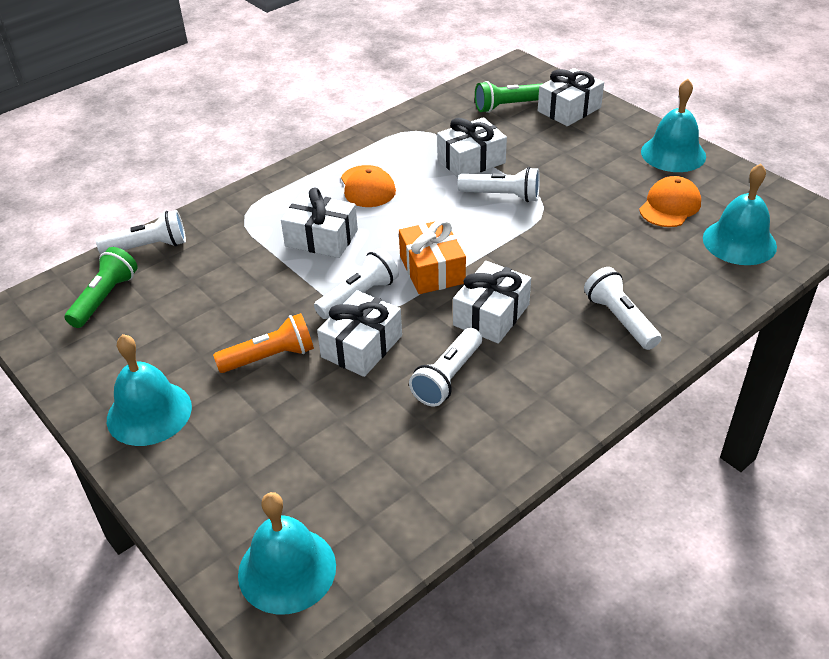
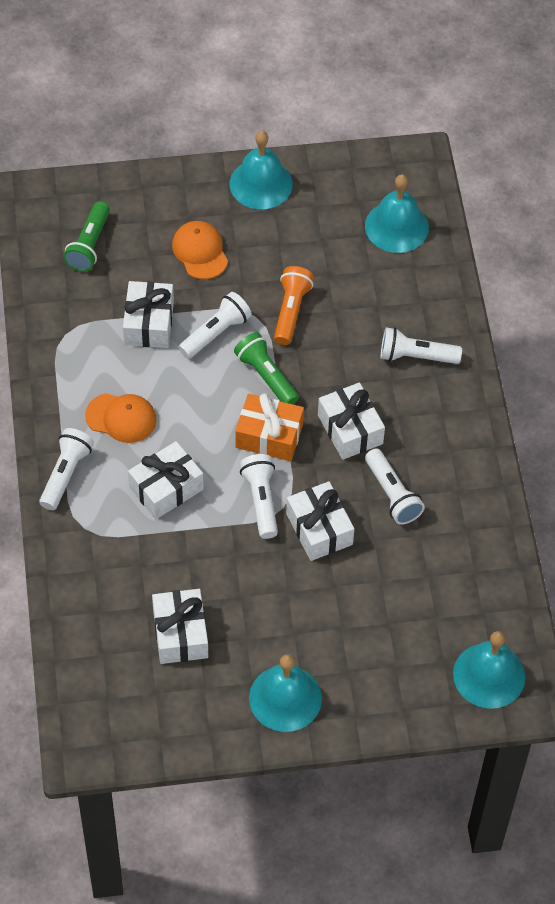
camera: 60 degrees left, 15 degrees up
green flashlight [64,247,138,328] -> green flashlight moved to [234,332,299,404]
white flashlight [96,210,186,254] -> white flashlight moved to [39,428,94,510]
orange flashlight [213,313,314,373] -> orange flashlight moved to [274,266,314,345]
white gift [538,68,604,126] -> white gift moved to [152,589,208,664]
orange cap [639,176,701,227] -> orange cap moved to [172,221,228,279]

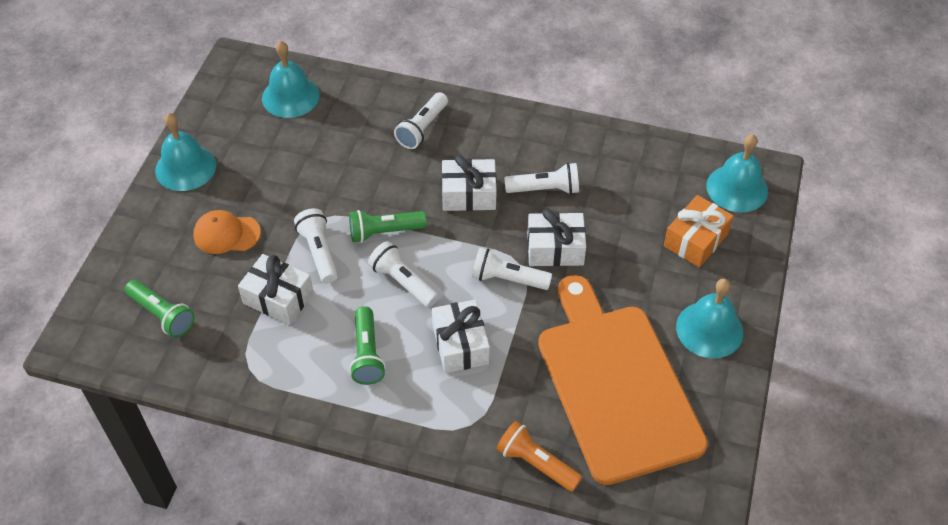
camera: 65 degrees left, 5 degrees down
white flashlight [39,428,94,510] -> white flashlight moved to [368,241,439,308]
orange cap [85,393,156,443] -> green flashlight [350,306,386,385]
white gift [152,589,208,664] -> orange cutting board [538,275,708,485]
orange gift [235,393,304,461] -> orange gift moved to [664,195,733,268]
orange flashlight [274,266,314,345] -> orange flashlight moved to [497,421,582,492]

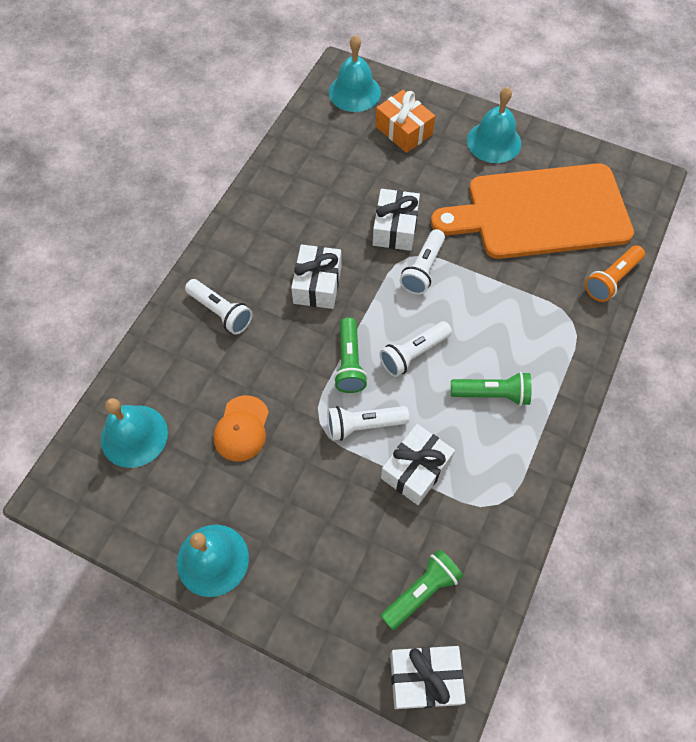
camera: 80 degrees left, 10 degrees up
orange cap [193,210,261,254] -> orange cap moved to [213,395,269,462]
white gift [432,300,490,373] -> white gift moved to [390,646,466,709]
white flashlight [504,163,579,194] -> none

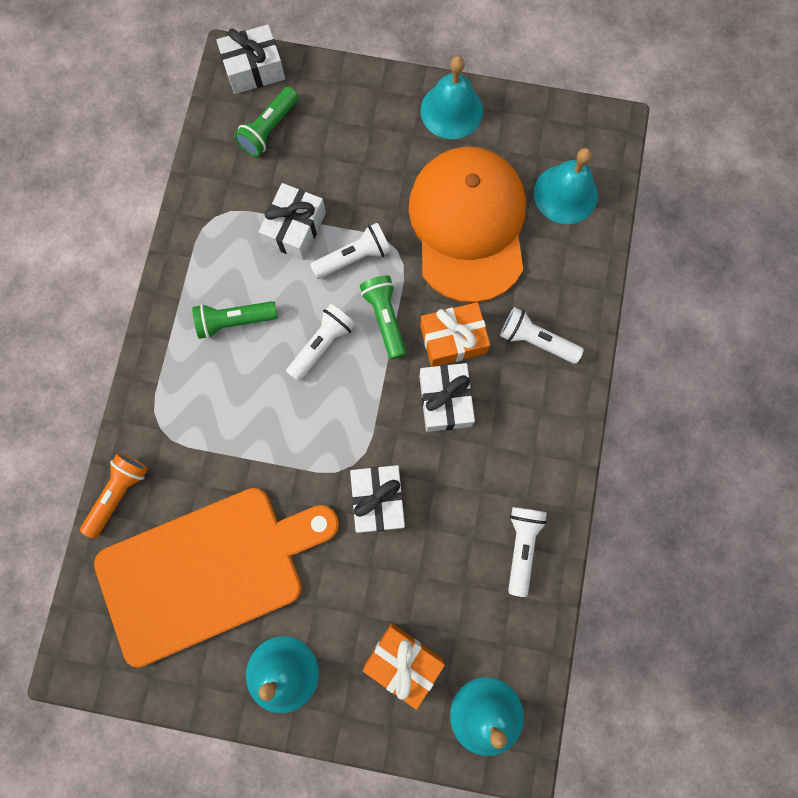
camera: 165 degrees right, 15 degrees up
orange cap [213,395,269,462] -> orange cap [409,147,526,303], size x2.32
white flashlight [400,229,445,295] -> white flashlight moved to [508,507,547,597]
none -> orange gift [420,302,490,367]

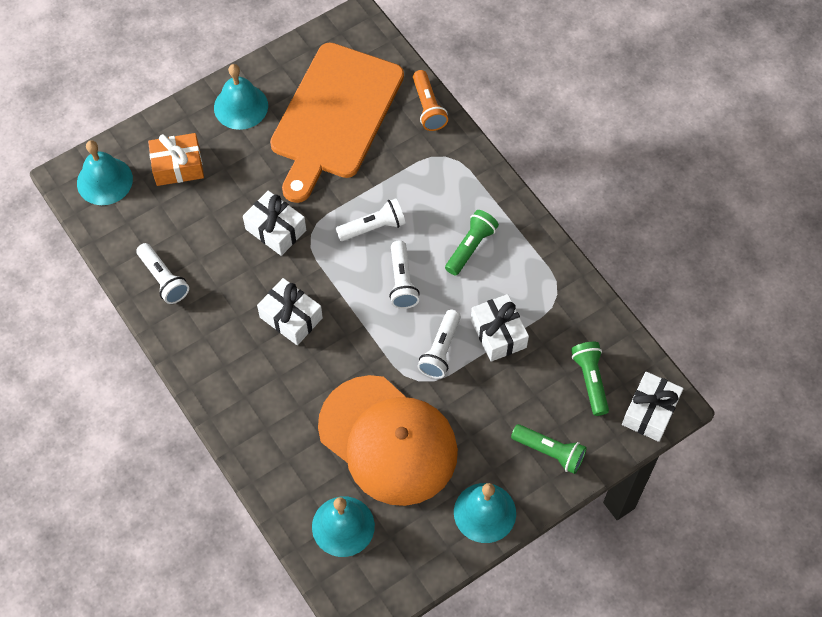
camera: 135 degrees right, 15 degrees down
green flashlight [360,275,406,359] -> green flashlight moved to [511,424,586,474]
orange gift [420,302,490,367] -> none
white flashlight [500,307,584,364] -> white flashlight moved to [336,199,406,241]

